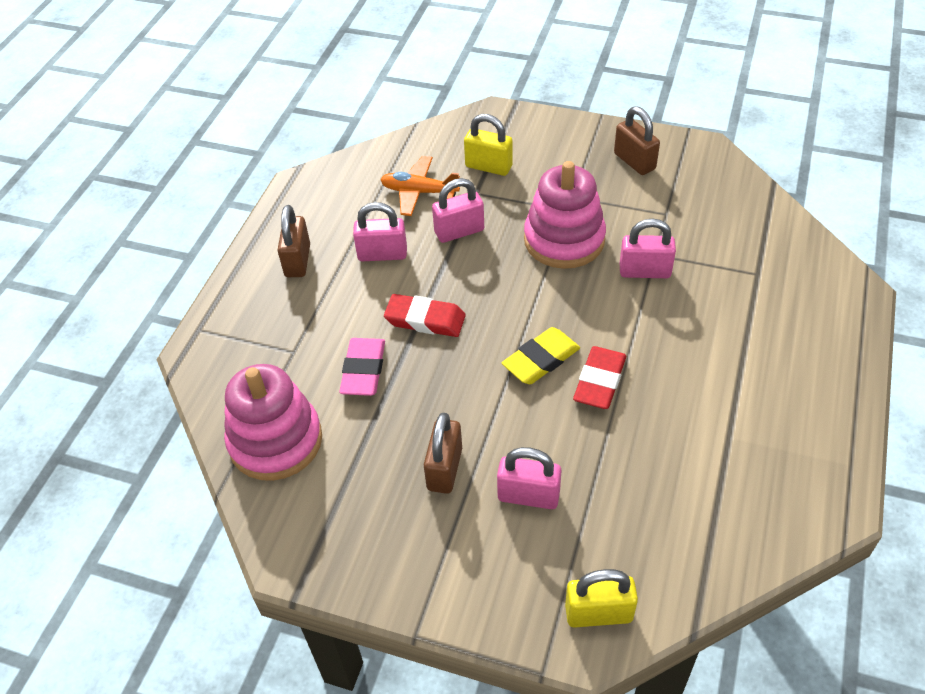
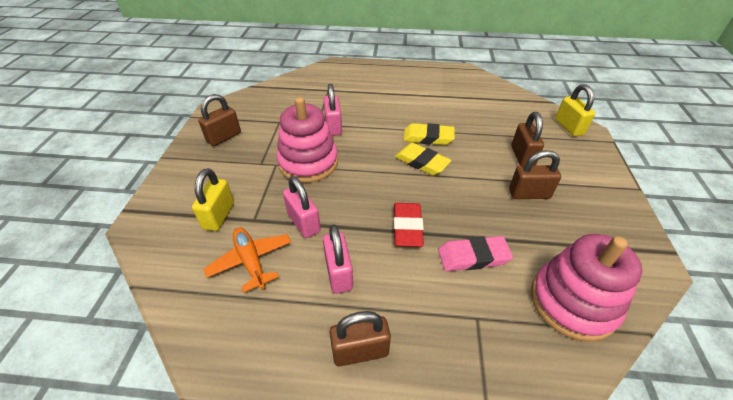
camera: 105 degrees left, 5 degrees down
orange plane [380,156,460,216] -> orange plane turned 150 degrees clockwise [204,227,291,293]
pink padlock [497,447,562,509] -> brown padlock [512,112,544,166]
red eraser [573,346,626,409] -> yellow eraser [403,123,455,145]

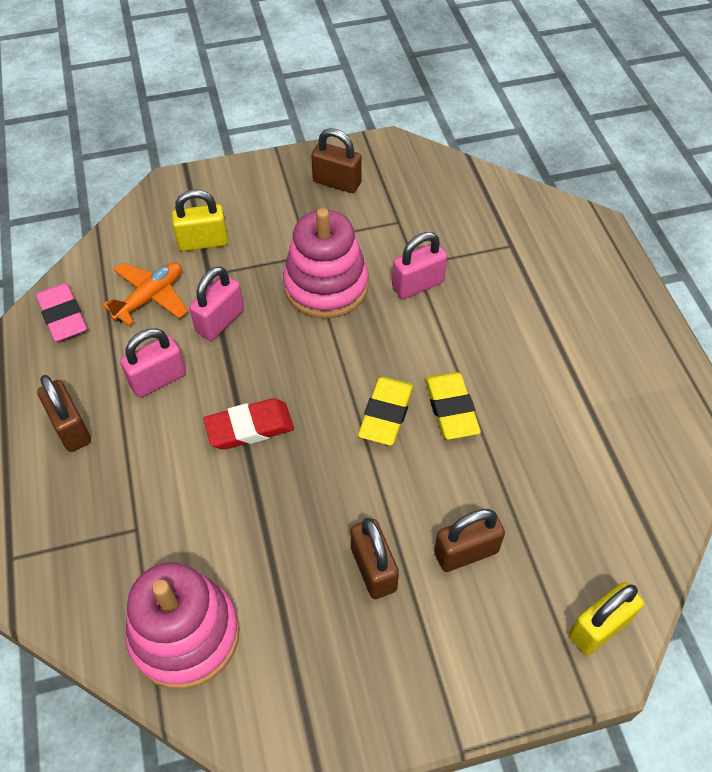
camera: 70 degrees right, 10 degrees up
pink eraser [438,236,513,271] -> pink eraser moved to [36,283,87,342]

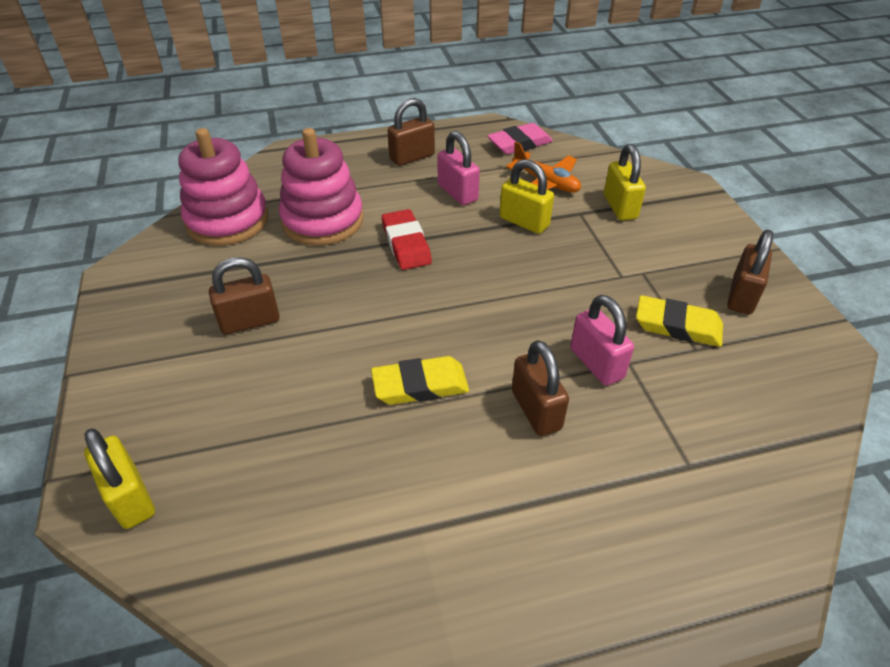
camera: 90 degrees right, 10 degrees down
pink padlock [189,266,244,341] -> yellow padlock [500,159,554,234]
pink stacking toy [283,208,369,319] -> pink stacking toy moved to [279,128,363,246]
yellow eraser [358,377,414,446] -> yellow eraser moved to [636,295,723,347]
brown padlock [434,509,505,572] -> brown padlock moved to [512,340,569,436]

